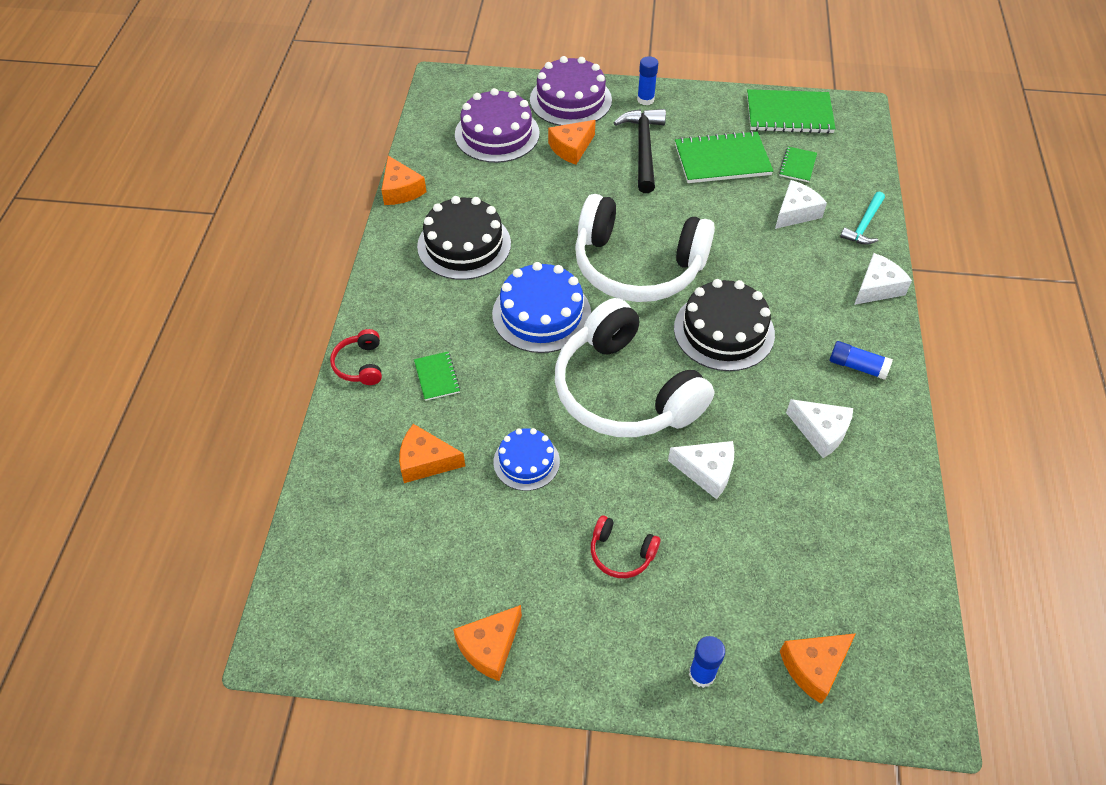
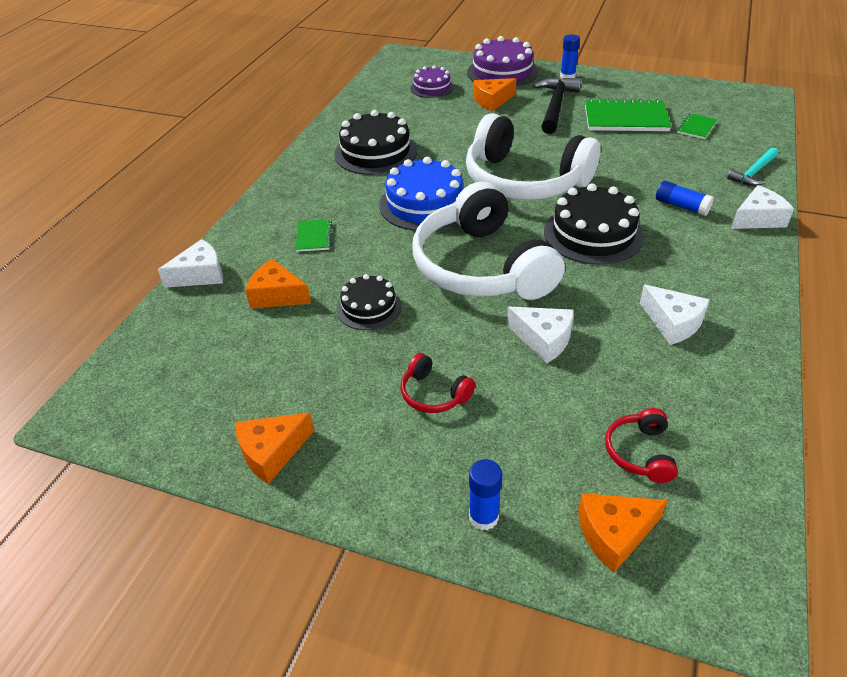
camera: 15 degrees right, 10 degrees down
red headphones [330,329,382,385] -> red headphones moved to [605,408,678,483]
orange cheese [381,156,426,205] -> none
purple cake [455,88,540,163] -> purple cake [410,65,454,98], size x0.60
blue cake [493,428,560,491] -> black cake [336,274,401,330]
green notebook [747,89,836,133] -> none
white cheese [775,180,827,229] -> white cheese moved to [158,239,223,288]
blue glue stick [830,341,893,380] -> blue glue stick moved to [656,181,714,216]

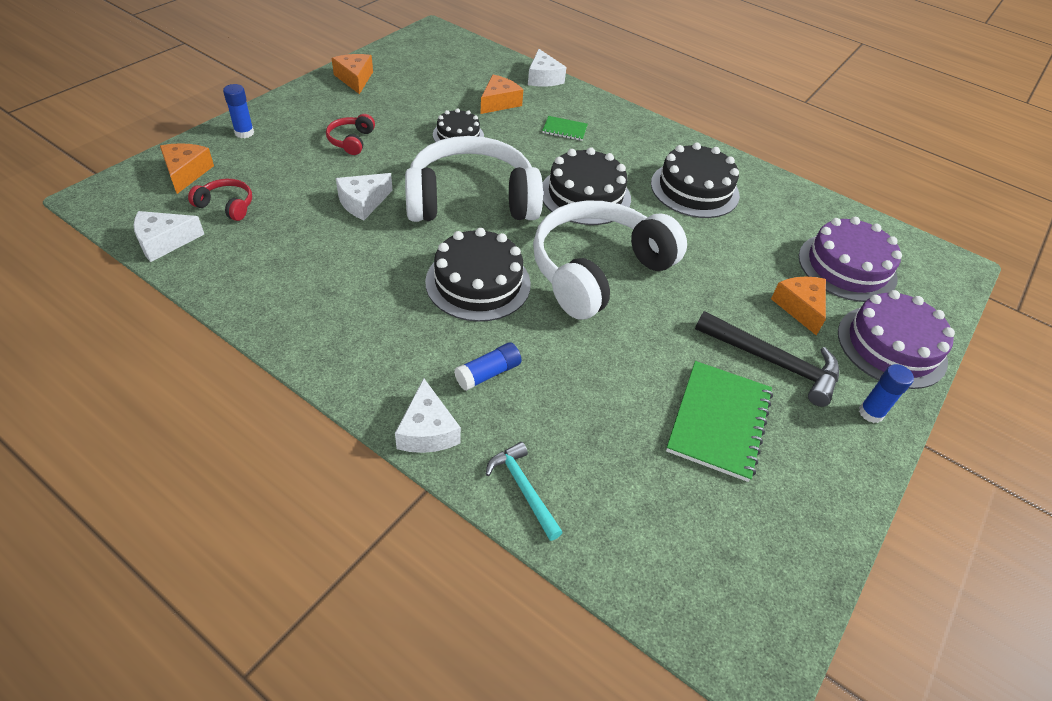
camera: 100 degrees right, 5 degrees up
blue cake [379,157,463,231] -> black cake [543,147,631,225]
red headphones [401,353,475,413] -> red headphones turned 45 degrees counterclockwise [326,114,375,155]
purple cake [410,65,454,98] -> purple cake [799,217,902,302], size x1.66
white cheese [640,285,710,345] -> white cheese moved to [134,211,204,262]
green notebook [677,113,717,139] -> none

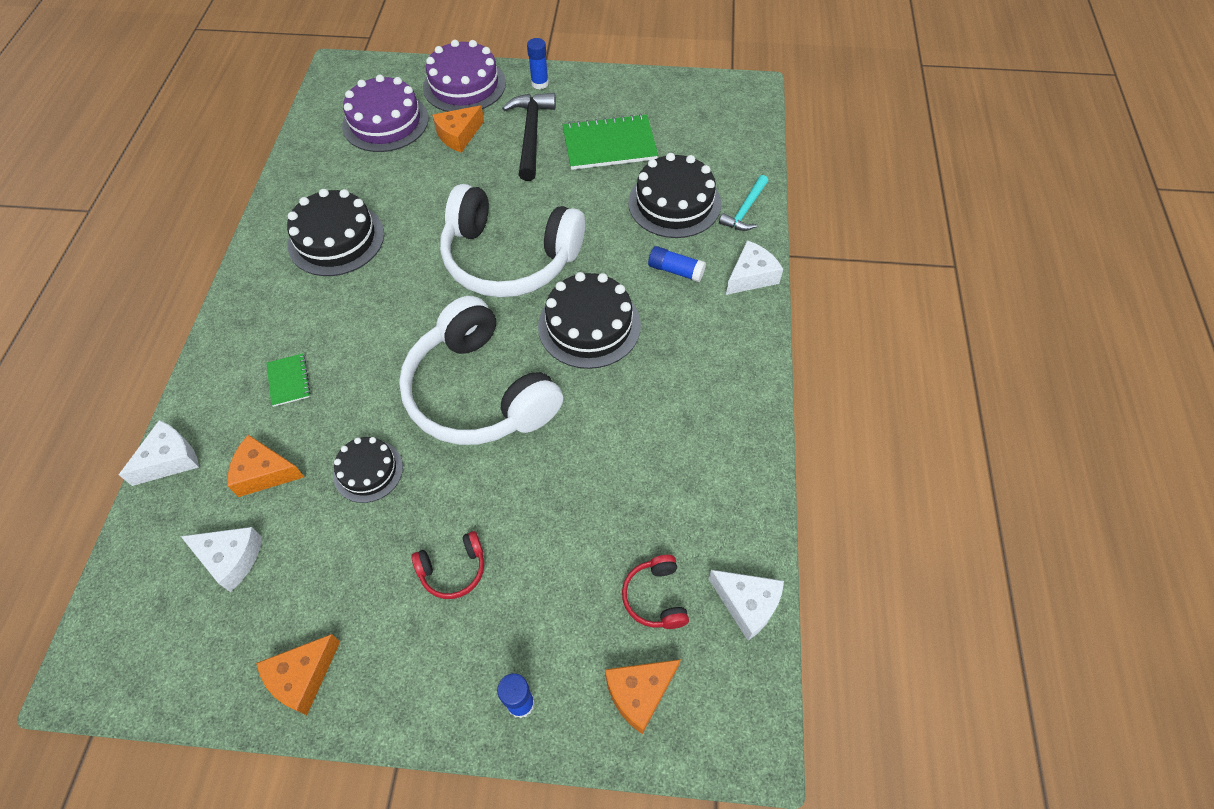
camera: 115 degrees left, 10 degrees up
white cheese [336,173,393,220] -> white cheese moved to [181,527,262,592]
black cake [543,147,631,225] -> black cake moved to [628,153,721,238]

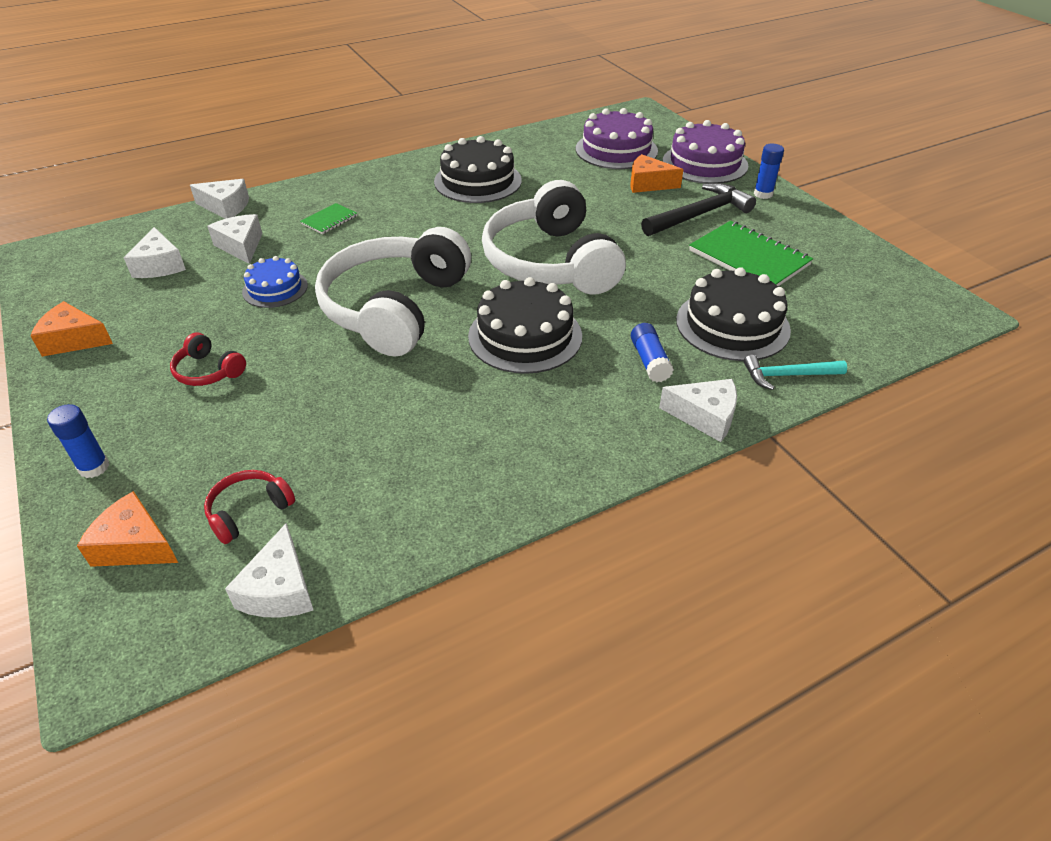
camera: 55 degrees right, 15 degrees down
orange cheese [228,435,304,497] -> white cheese [207,214,262,264]
black cake [333,437,403,503] -> blue cake [242,256,308,308]

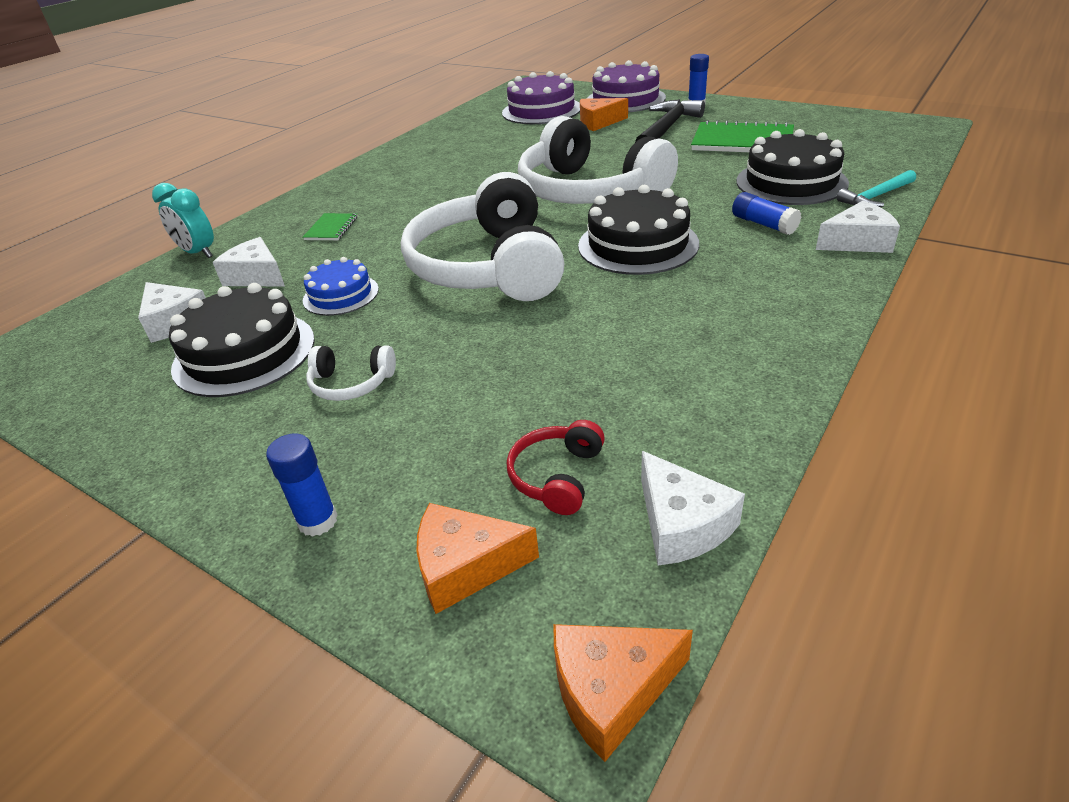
camera: 25 degrees left, 5 degrees down
orange cheese [31,301,113,357] -> orange cheese moved to [553,624,693,762]
red headphones [170,332,246,386] -> white headphones [306,345,396,401]
white cheese [190,179,249,219] -> turquoise clock [152,183,214,258]
black cake [434,136,522,203] -> black cake moved to [169,283,315,397]

